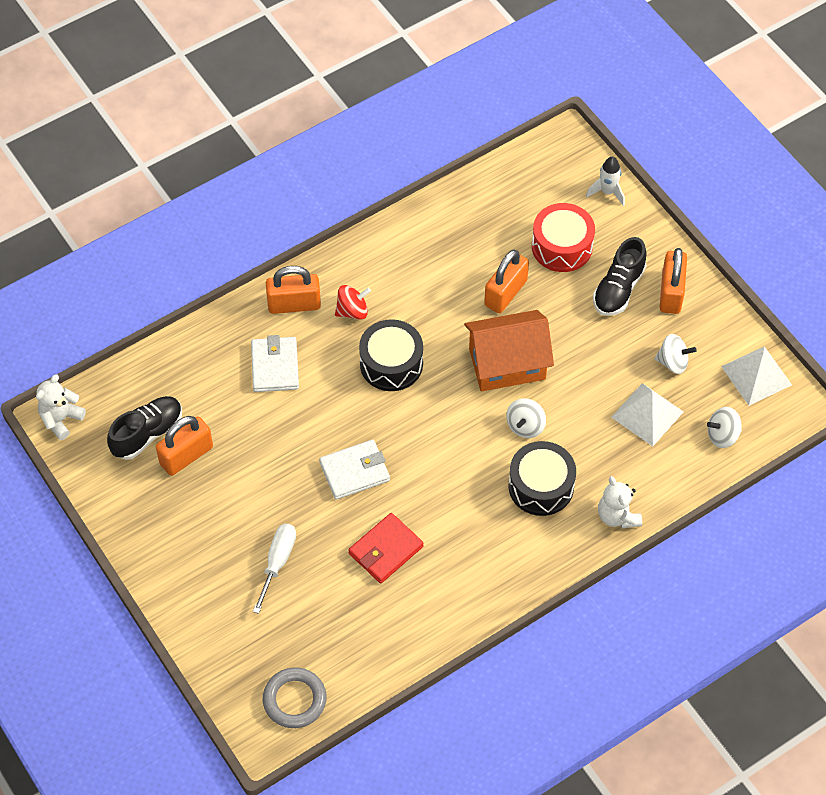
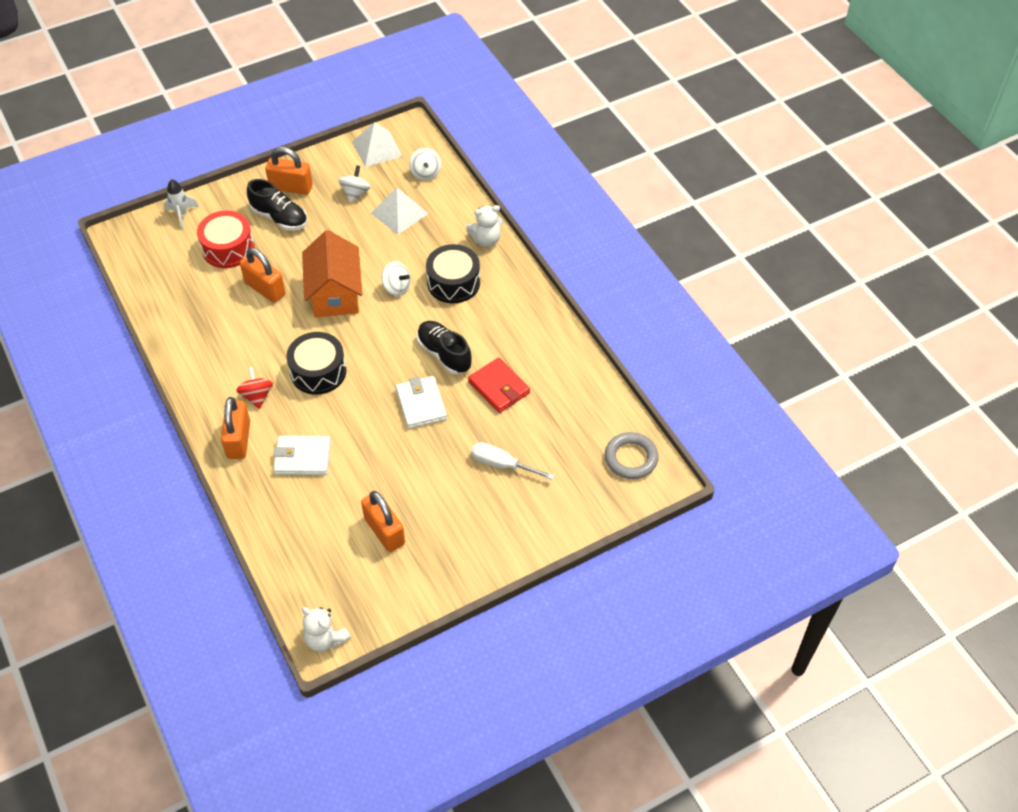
camera: 85 degrees left, 5 degrees down
black shoe [107,396,182,460] -> black shoe moved to [417,321,472,375]

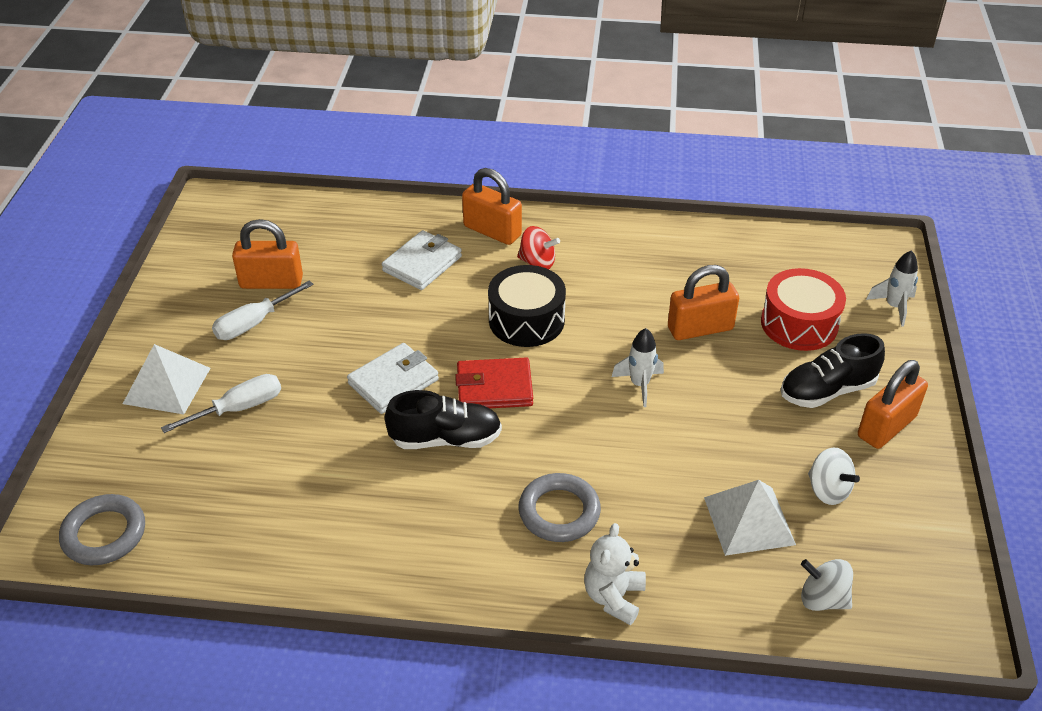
camera: 125 degrees right, 10 degrees down
orange house [302,230,362,317] -> white rocket [612,328,664,407]
white teddy bear [302,607,351,652] -> none
white pyramid [352,122,402,167] -> white pyramid moved to [123,344,211,415]
white spinning top [382,261,411,296] -> none
white wallet [396,376,447,429] -> white wallet turned 60 degrees counterclockwise [347,343,439,414]
black drum [426,244,480,303] -> grey ring [518,473,601,542]
red wallet [468,358,530,413] -> red wallet moved to [455,358,533,408]
none -> white screwdriver [212,280,314,340]

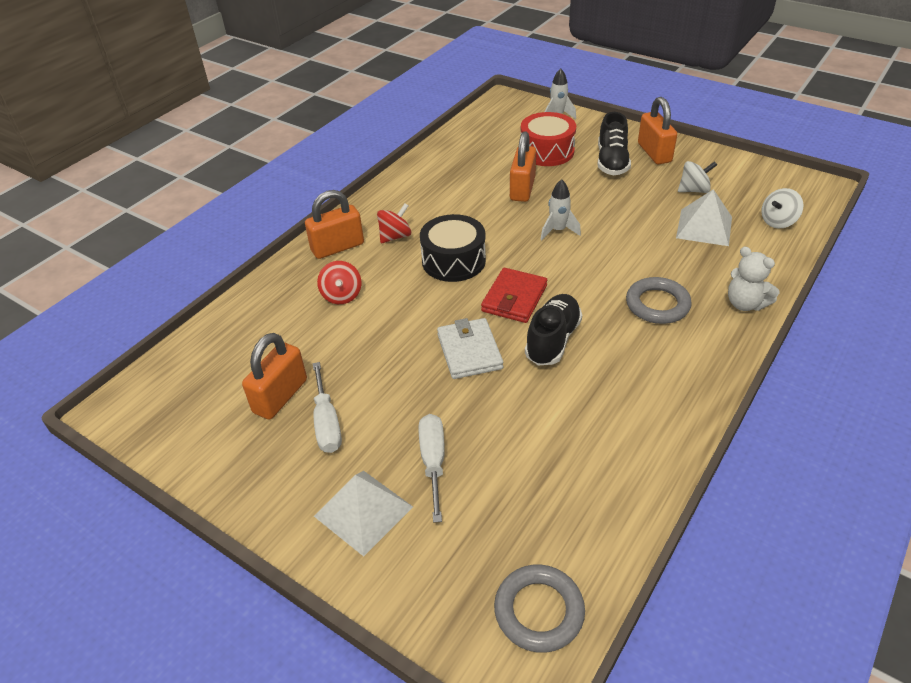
camera: 60 degrees left, 0 degrees up
white wallet [382,230,462,290] -> red spinning top [317,261,362,304]

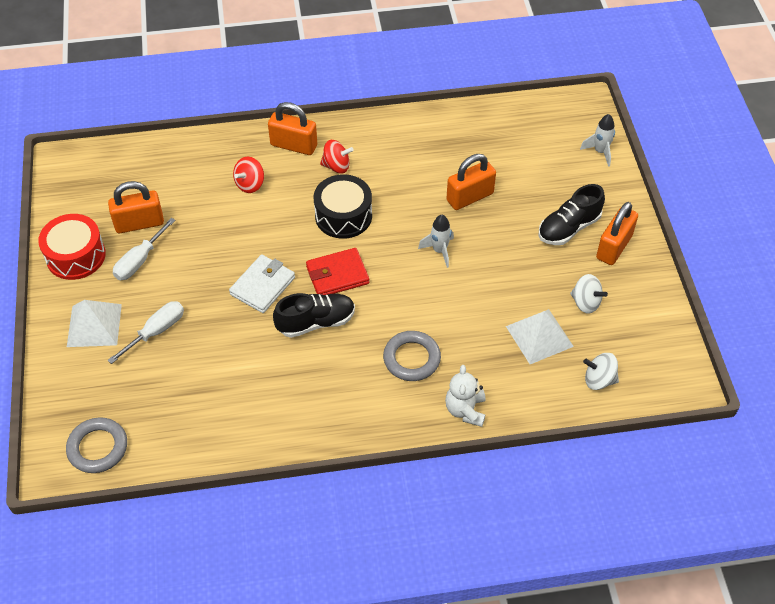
camera: 45 degrees right, 10 degrees up
red drum [521,112,576,166] -> red drum moved to [38,214,106,280]

